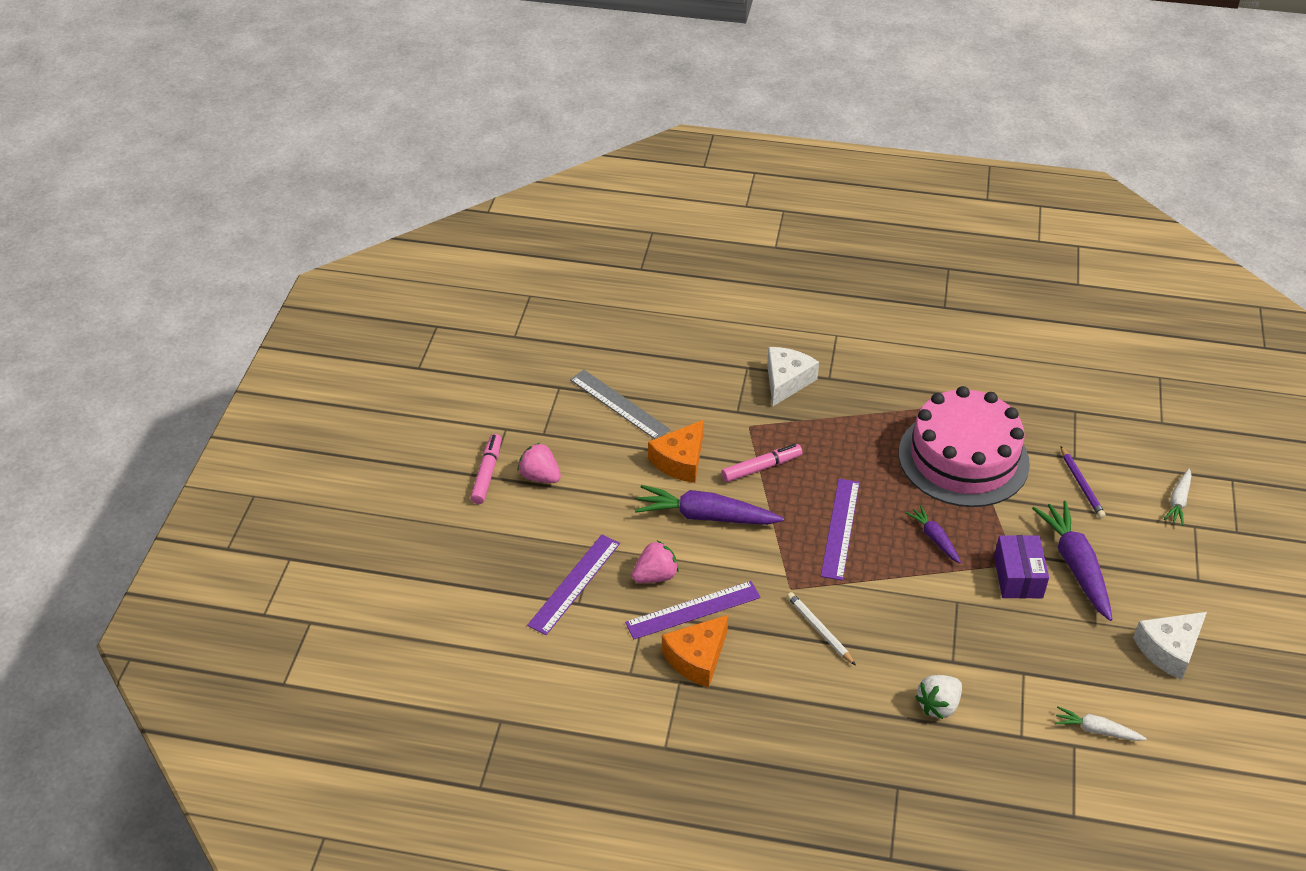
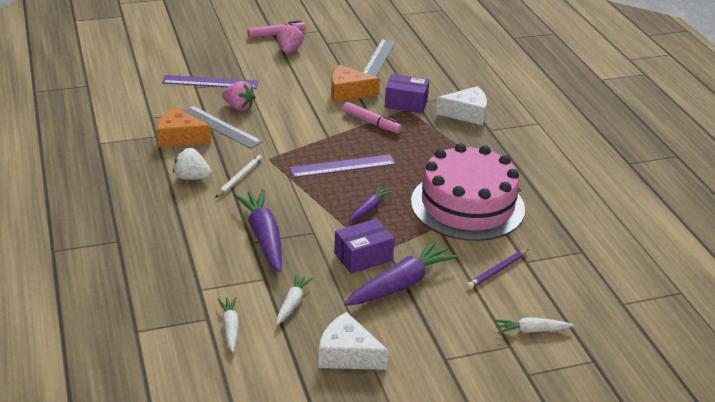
camera: 60 degrees right, 10 degrees down
purple ruler [625,581,761,639] -> grey ruler [182,105,262,149]
purple carrot [635,485,784,525] -> purple carrot moved to [234,189,282,272]
white strawberry [915,675,962,719] -> white strawberry moved to [173,148,212,180]
none -> white carrot [277,274,313,325]
none -> purple box [385,74,429,113]

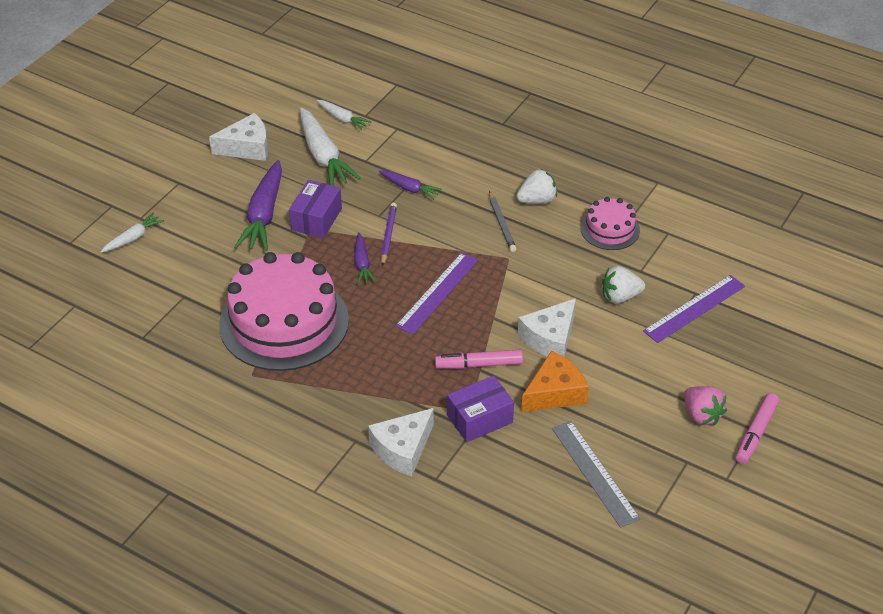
camera: 140 degrees right, 10 degrees up
orange cheese [157,107,211,147] -> pink cake [581,197,640,250]
grey ruler [182,105,262,149] -> none
white pencil [215,155,262,198] -> grey pencil [489,191,517,252]
pink strawberry [222,81,256,111] -> white strawberry [602,266,645,303]
purple carrot [234,189,282,272] -> purple carrot [379,170,442,200], size x0.54
white carrot [277,274,313,325] -> white carrot [300,108,361,186], size x1.86
purple pencil [467,249,529,289] -> purple pencil moved to [381,203,397,266]
none -> white cheese [518,298,576,357]

